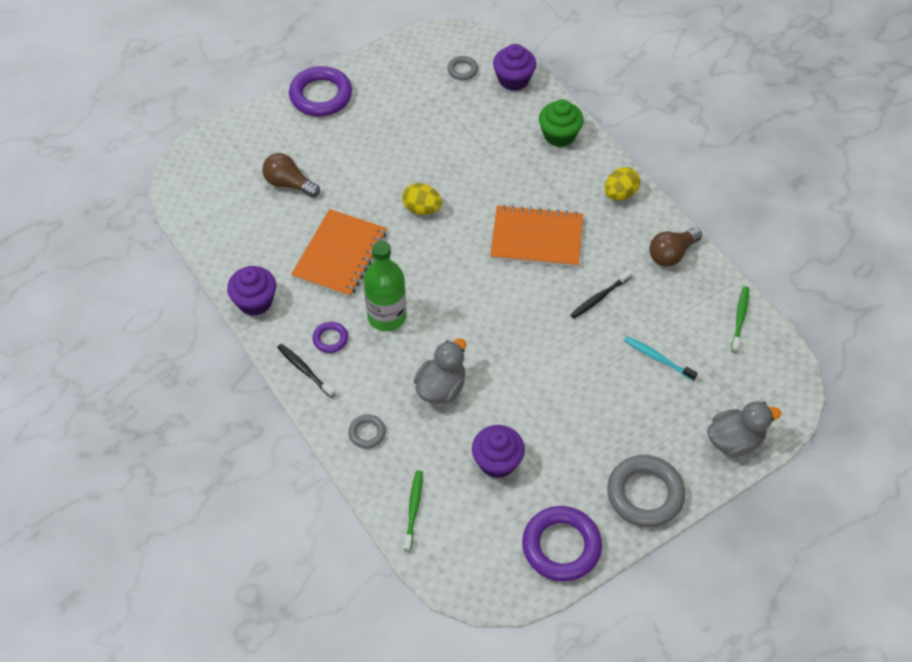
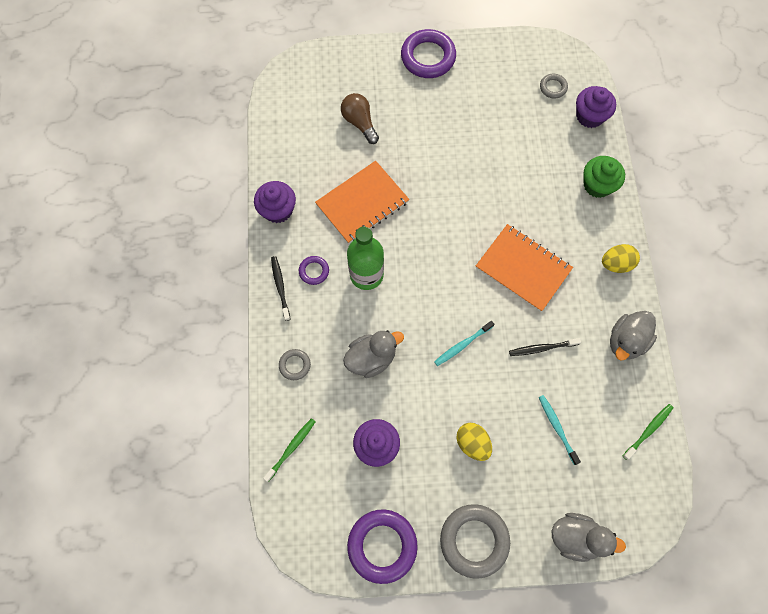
camera: 30 degrees right, 15 degrees up
yellow egg [402,183,442,215] -> yellow egg moved to [456,423,492,461]
brown light bulb [649,227,702,266] -> grey duck [610,311,657,361]
none -> turquoise toothbrush [434,321,494,366]

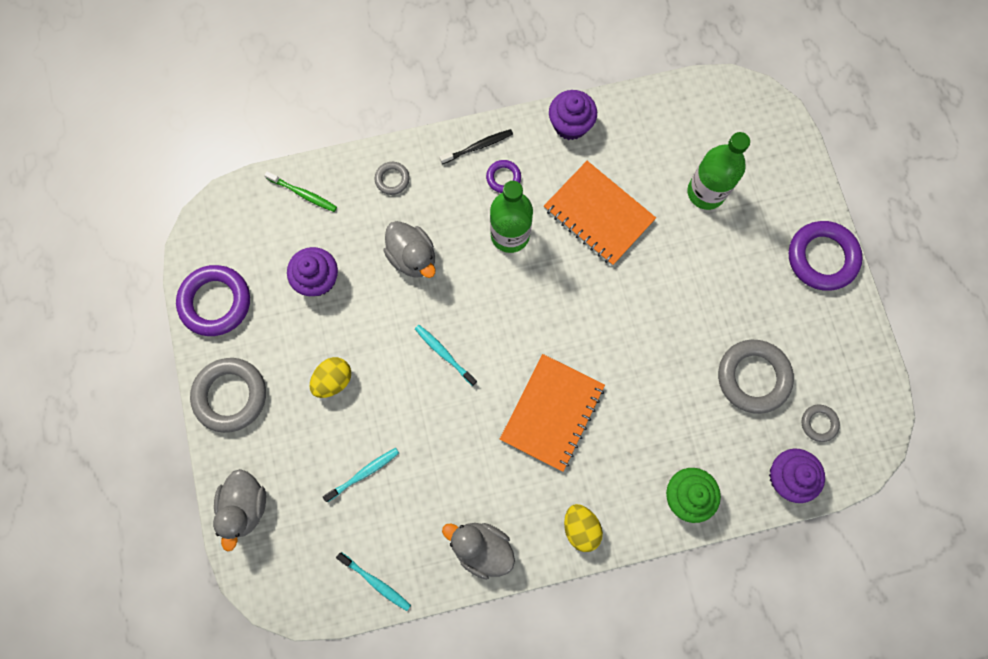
camera: 80 degrees right, 5 degrees up
brown light bulb [341,93,379,144] -> green bottle [687,132,750,210]
black toothbrush [509,338,581,356] -> none
green toothbrush [623,404,674,460] -> turquoise toothbrush [336,552,411,611]
none -> grey ring [718,340,794,414]

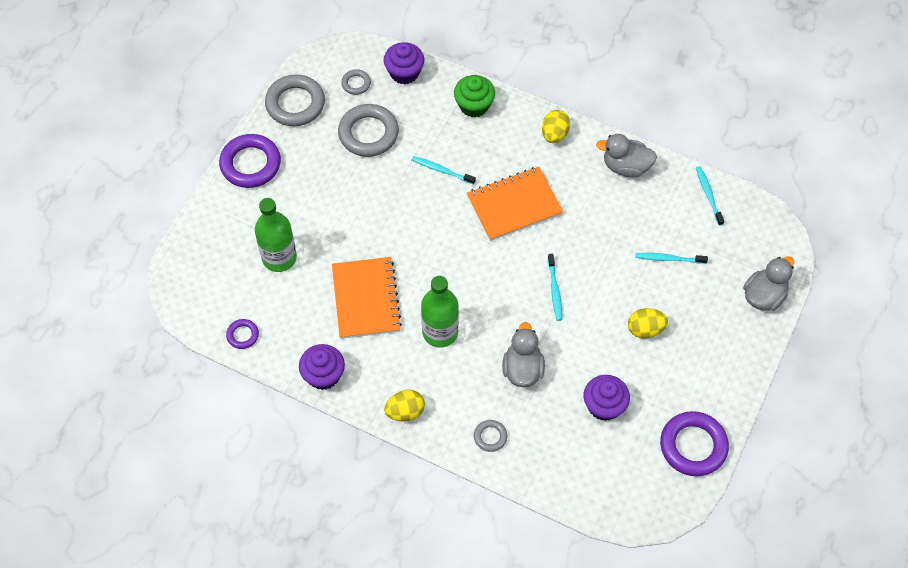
camera: 140 degrees left, 15 degrees down
grey ring [190,358,266,433] -> grey ring moved to [265,75,325,126]
green toothbrush [264,171,337,212] -> none
black toothbrush [440,129,513,164] -> yellow egg [384,390,425,421]
grey duck [442,523,515,580] -> grey duck turned 120 degrees clockwise [596,134,657,178]
purple ring [486,160,521,193] -> purple ring moved to [226,319,259,349]
none -> turquoise toothbrush [411,156,476,185]

